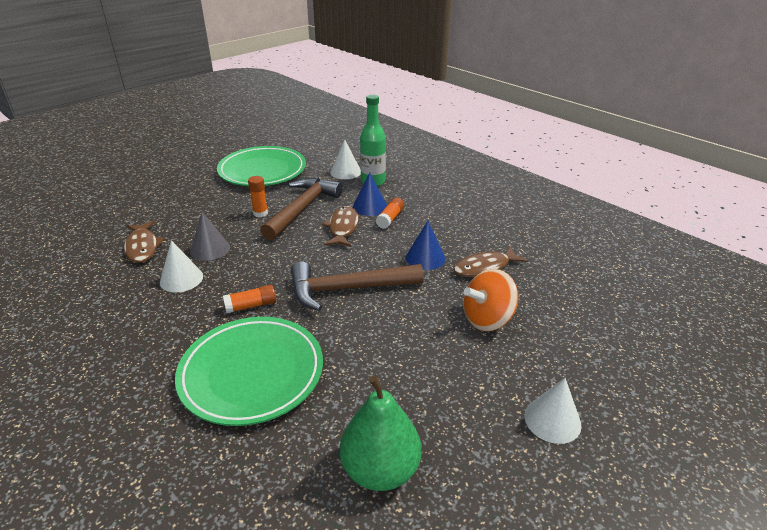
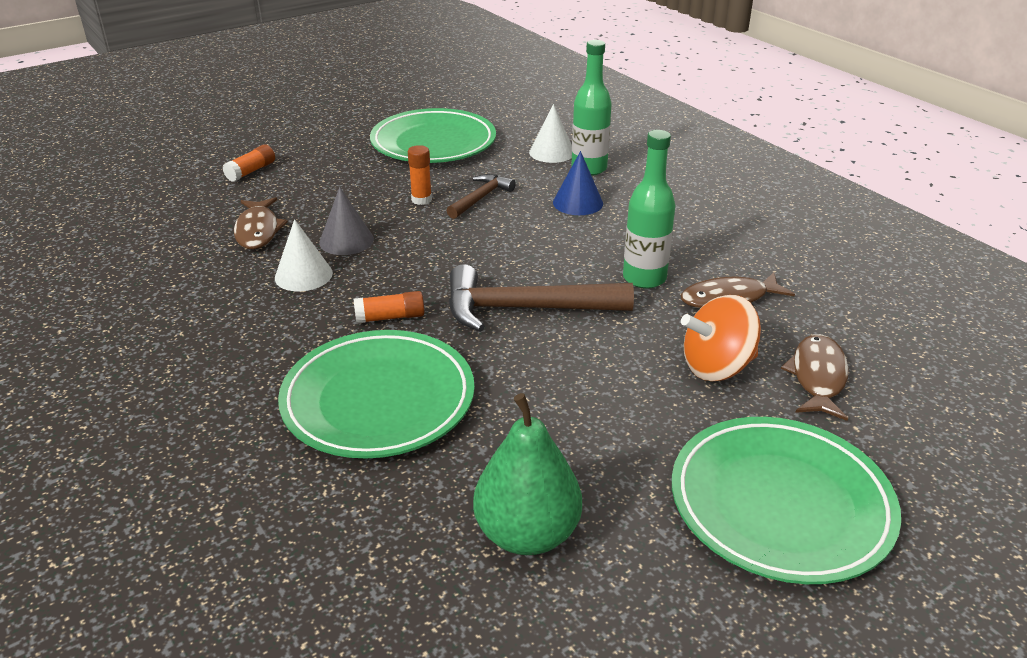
camera: 10 degrees right, 0 degrees up
brown hammer [260,178,343,240] -> brown hammer [446,174,516,219], size x0.56
brown fish [322,206,359,247] -> brown fish moved to [781,334,849,421]
orange glue stick [376,198,404,229] -> orange glue stick moved to [223,145,275,182]
blue cone [406,221,445,270] -> green bottle [623,130,675,289]
white cone [524,378,582,444] -> green plate [672,417,901,584]

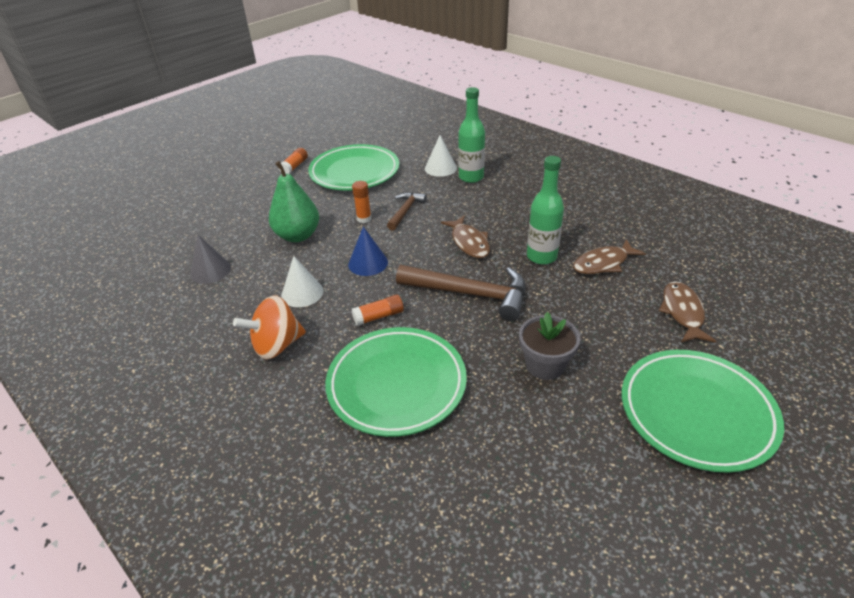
camera: 10 degrees left, 5 degrees up
orange glue stick [223,145,275,182] -> orange glue stick moved to [279,148,308,174]
brown fish [234,197,288,249] -> brown fish moved to [441,216,490,258]
grey cone [319,187,374,255] -> grey cone moved to [190,235,231,284]
brown hammer [449,264,634,332] -> brown hammer turned 150 degrees counterclockwise [396,265,526,321]
green pear [473,393,582,555] -> green pear moved to [269,161,319,242]
blue cone [553,151,603,215] -> blue cone moved to [348,226,388,276]
orange spinning top [681,295,761,381] -> orange spinning top moved to [233,295,306,359]
none -> grey flower pot [519,312,580,380]

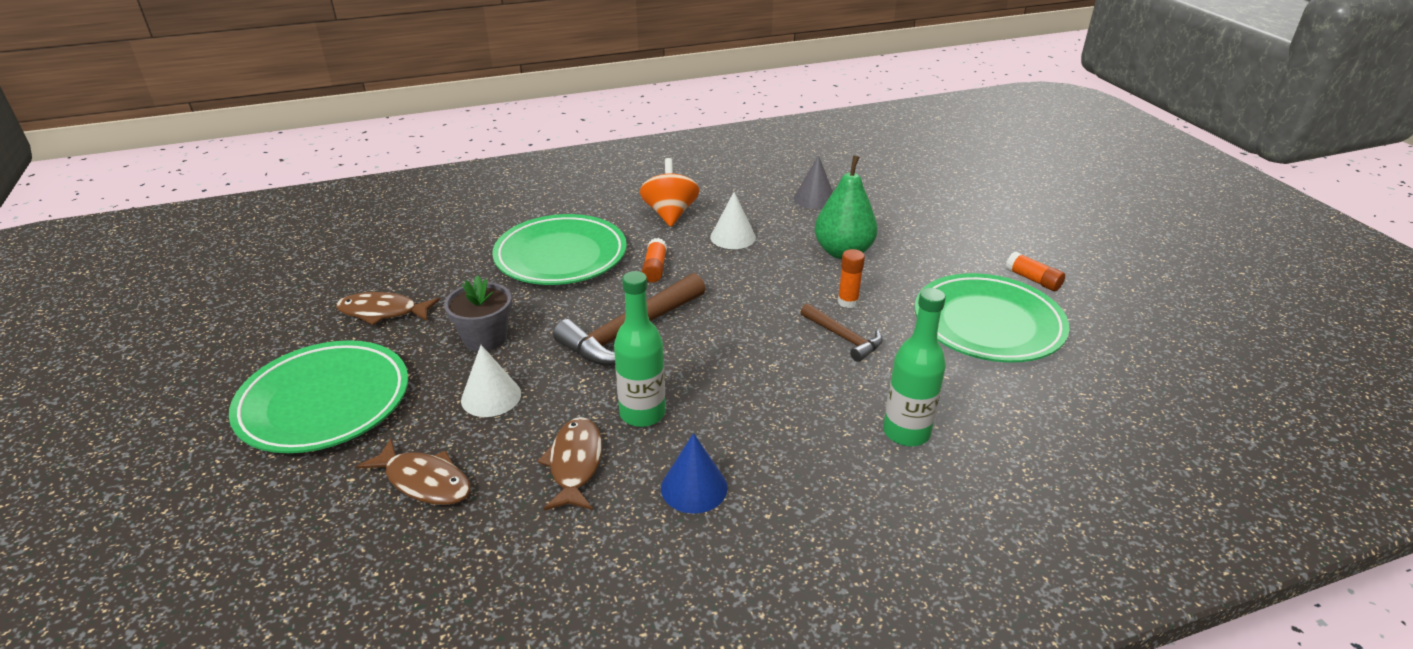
camera: 115 degrees right, 5 degrees down
blue cone [348,226,388,276] -> blue cone moved to [661,433,728,514]
white cone [425,135,457,177] -> white cone moved to [461,345,521,417]
brown fish [441,216,490,258] -> brown fish moved to [336,292,440,325]

